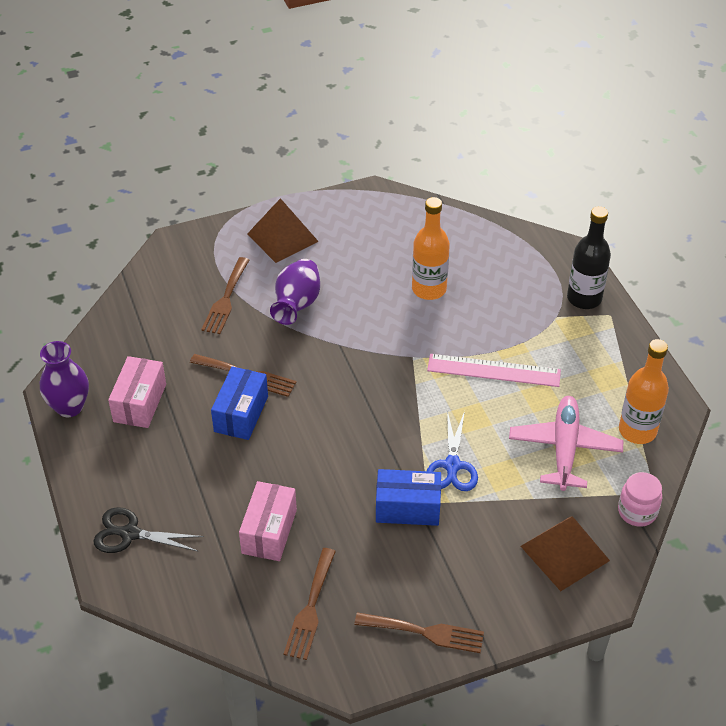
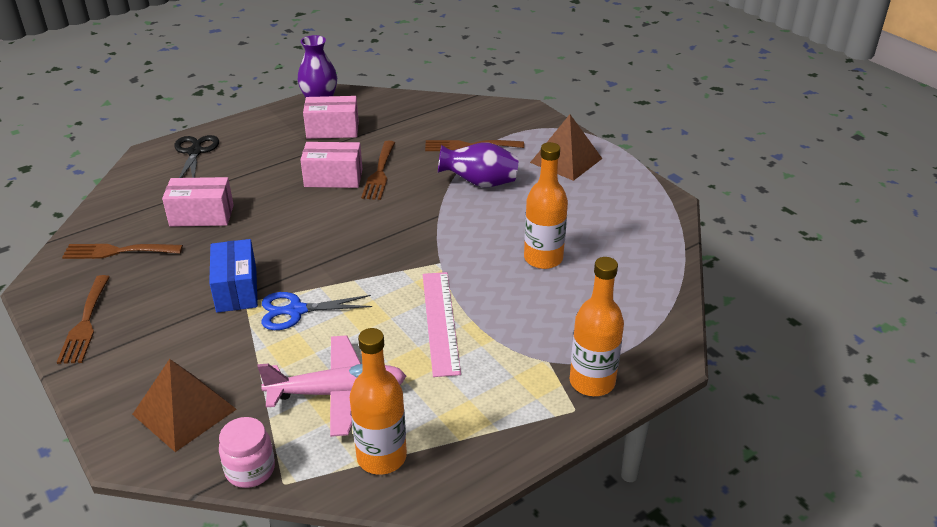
camera: 75 degrees right, 10 degrees down
blue box [211,366,268,440] -> pink box [300,142,363,188]
black bottle [567,206,611,309] -> orange bottle [569,257,624,396]

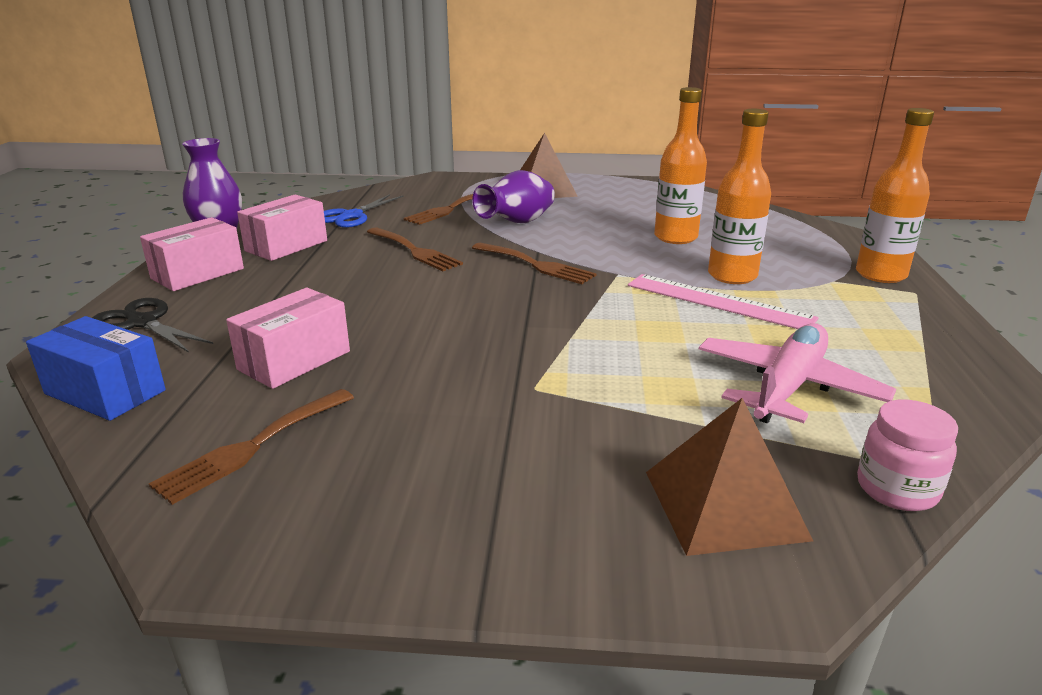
camera: 50 degrees left, 10 degrees down
brown fork [57,275,110,364] -> brown fork moved to [472,243,596,284]
blue box [209,239,258,313] -> blue box moved to [26,316,166,421]
blue scissors [261,292,372,330] -> blue scissors moved to [324,194,404,228]
pink box [300,142,363,188] -> pink box moved to [140,217,244,291]
orange bottle [350,328,407,475] -> orange bottle moved to [708,109,771,284]

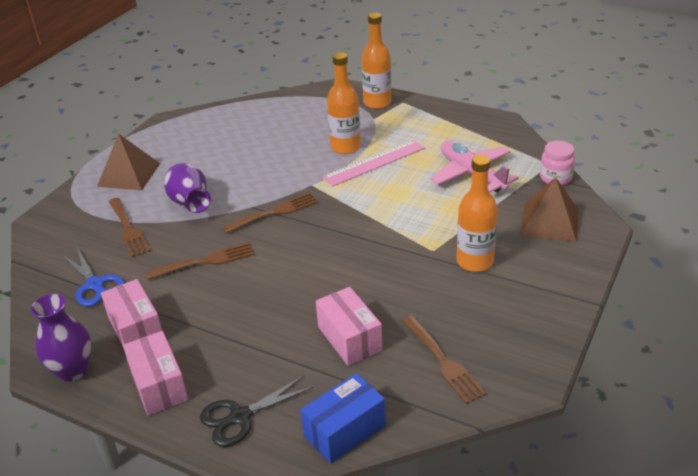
camera: 65 degrees left, 10 degrees up
orange bottle [654,87,707,244] -> orange bottle moved to [457,155,498,272]

